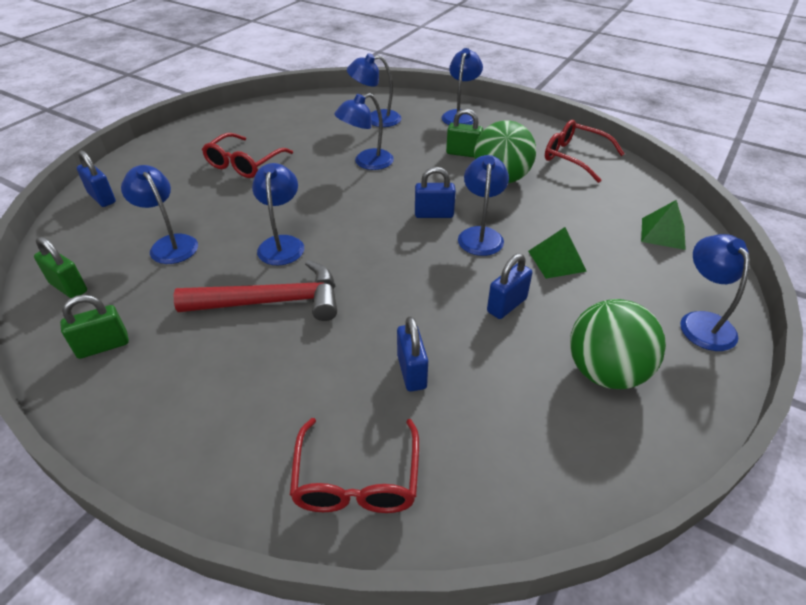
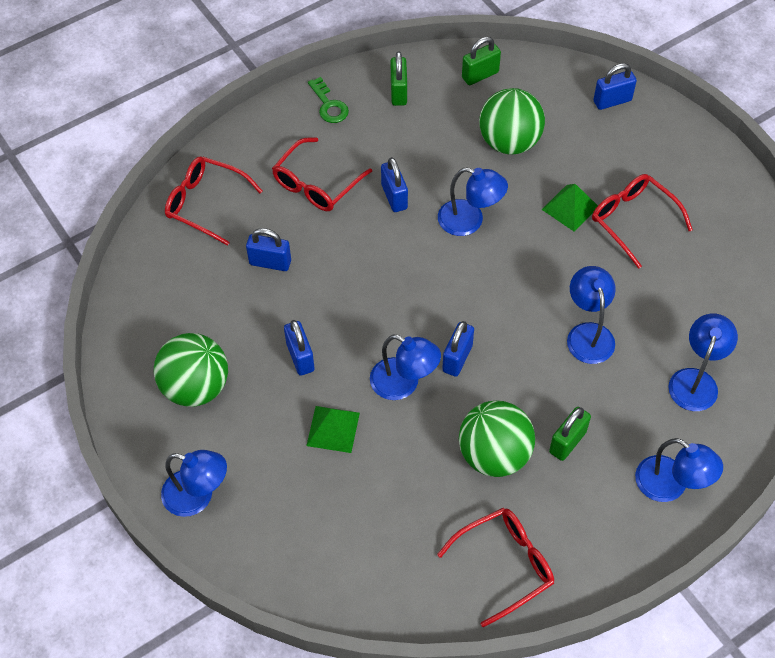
camera: 115 degrees right, 15 degrees up
blue lamp [121,165,198,264] -> green ball [479,88,545,155]
red hammer [174,260,337,321] -> blue padlock [381,157,408,212]
green pyramid [641,200,686,250] -> green pyramid moved to [542,184,598,232]
none -> red glasses [272,137,372,211]
none -> green key [308,77,349,123]

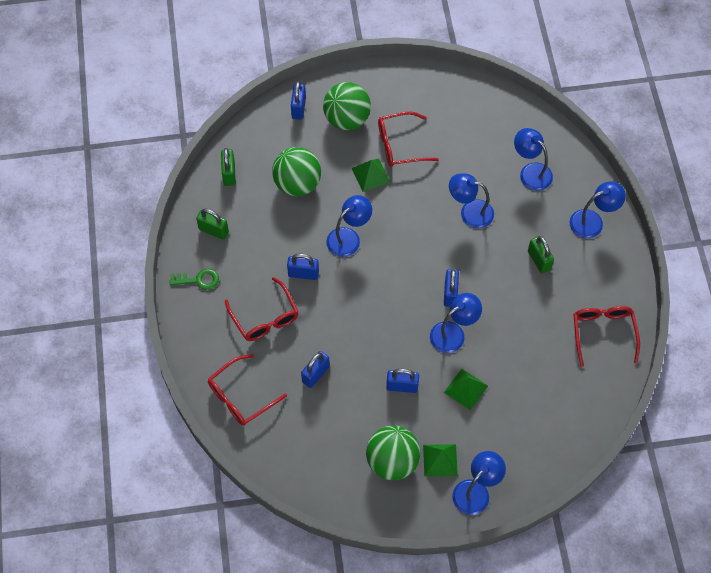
camera: 65 degrees left, 5 degrees up
blue padlock [442,321,474,377] -> blue padlock turned 45 degrees clockwise [444,269,459,307]
green ball [459,400,535,477] -> green ball moved to [323,82,371,130]
none -> green pyramid [423,444,458,477]

